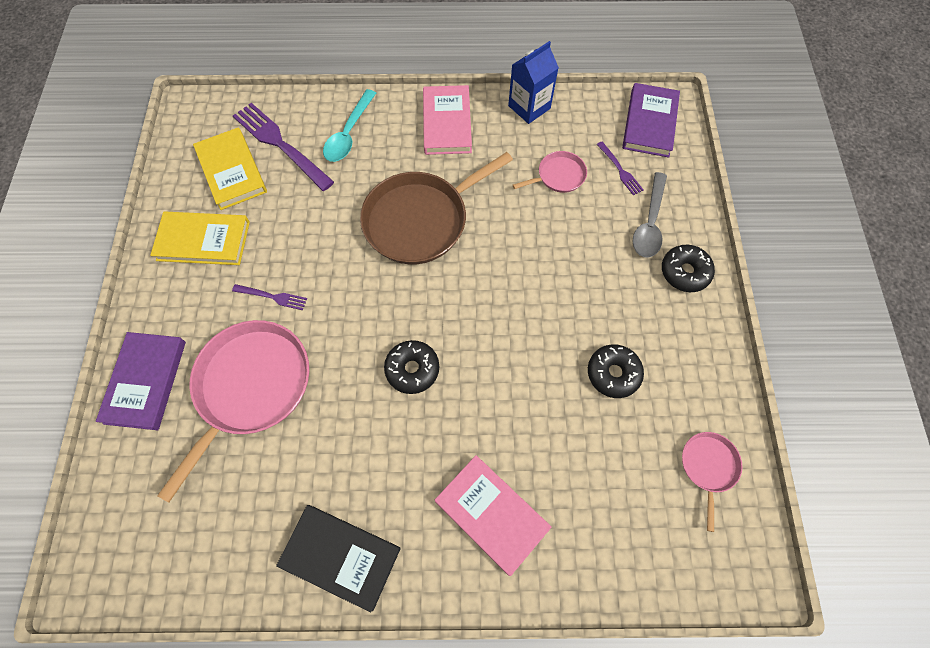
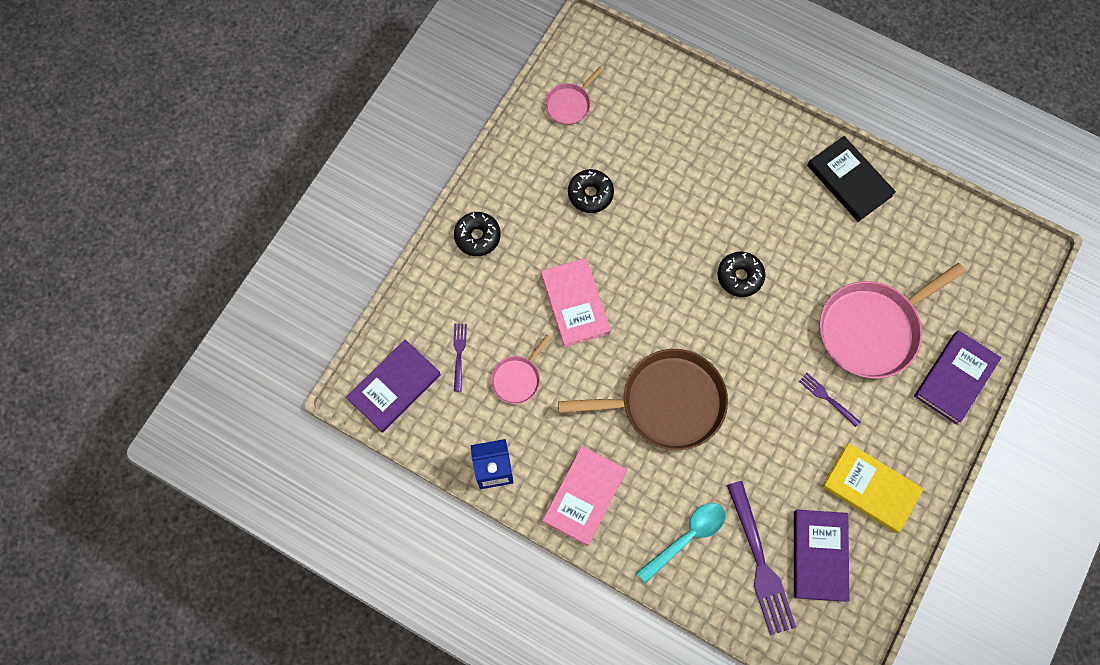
camera: 150 degrees left, 5 degrees up
yellow book [193,127,267,210] -> purple book [794,510,850,602]
pink book [435,455,552,576] -> pink book moved to [541,258,611,347]
pink pan [513,151,587,193] -> pink pan turned 60 degrees counterclockwise [490,335,551,404]
grey spoon [633,172,667,258] -> none

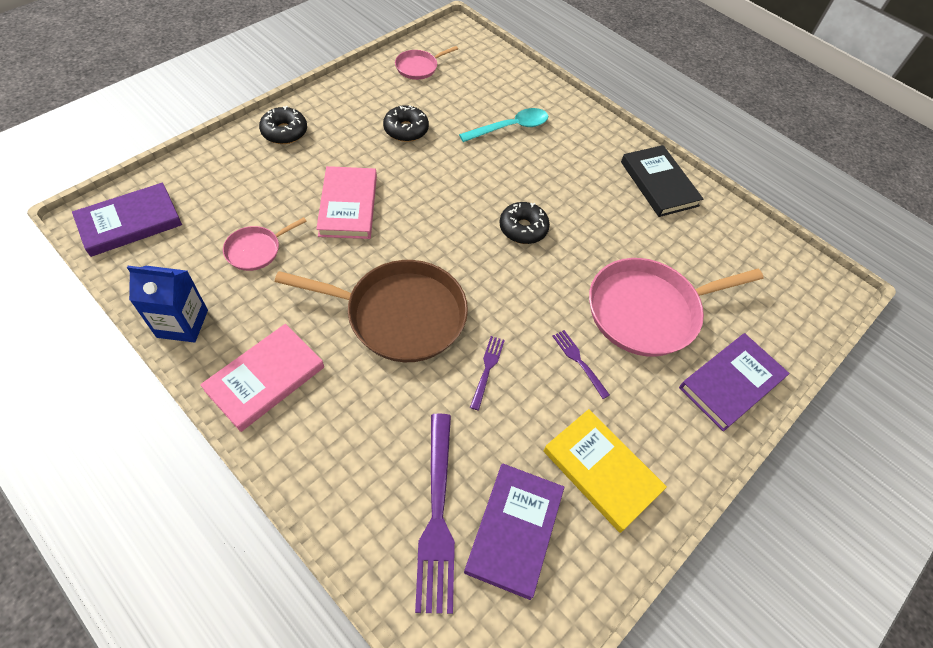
camera: 10 degrees right, 15 degrees down
purple fork [453,324,467,392] -> purple fork moved to [470,336,505,410]
turquoise spoon [637,503,726,583] -> turquoise spoon moved to [459,108,548,142]

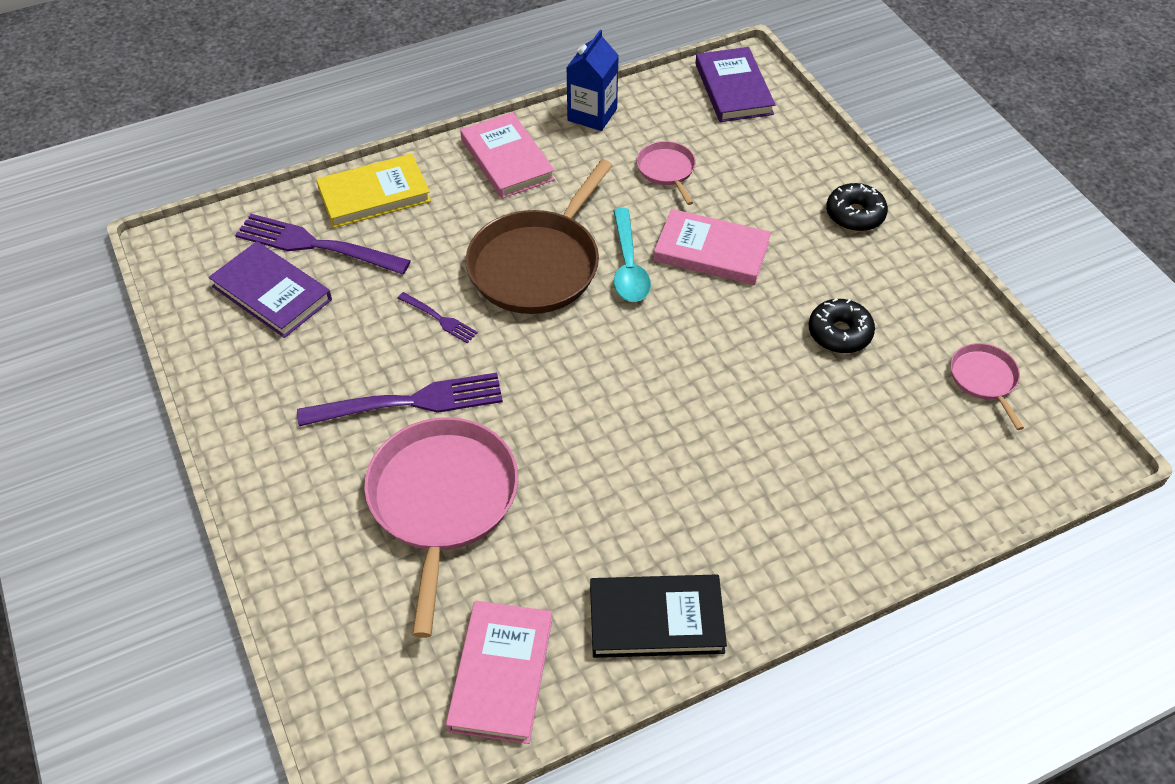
camera: 115 degrees right, 5 degrees down
turquoise spoon [459,108,548,142] -> turquoise spoon moved to [613,208,651,302]
black donut [499,202,550,244] -> none
yellow book [543,409,667,533] -> yellow book moved to [316,154,431,228]
purple fork [552,330,610,399] -> purple fork [297,373,503,426], size x2.03
purple book [679,333,790,431] -> none
none -> pink book [446,601,552,744]

